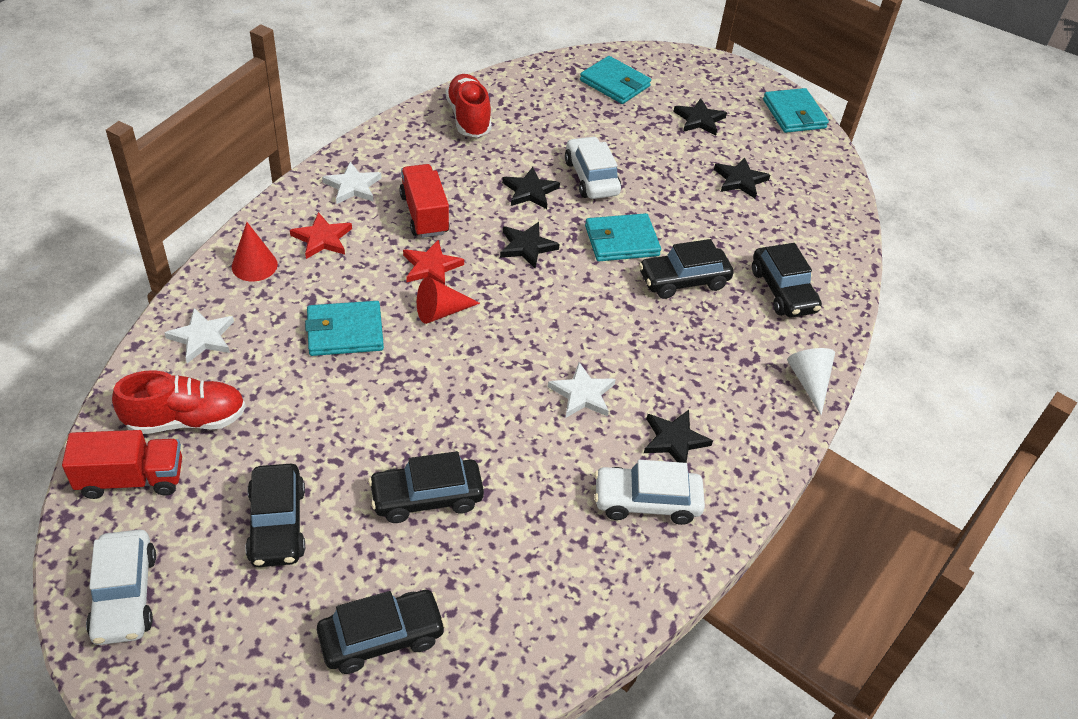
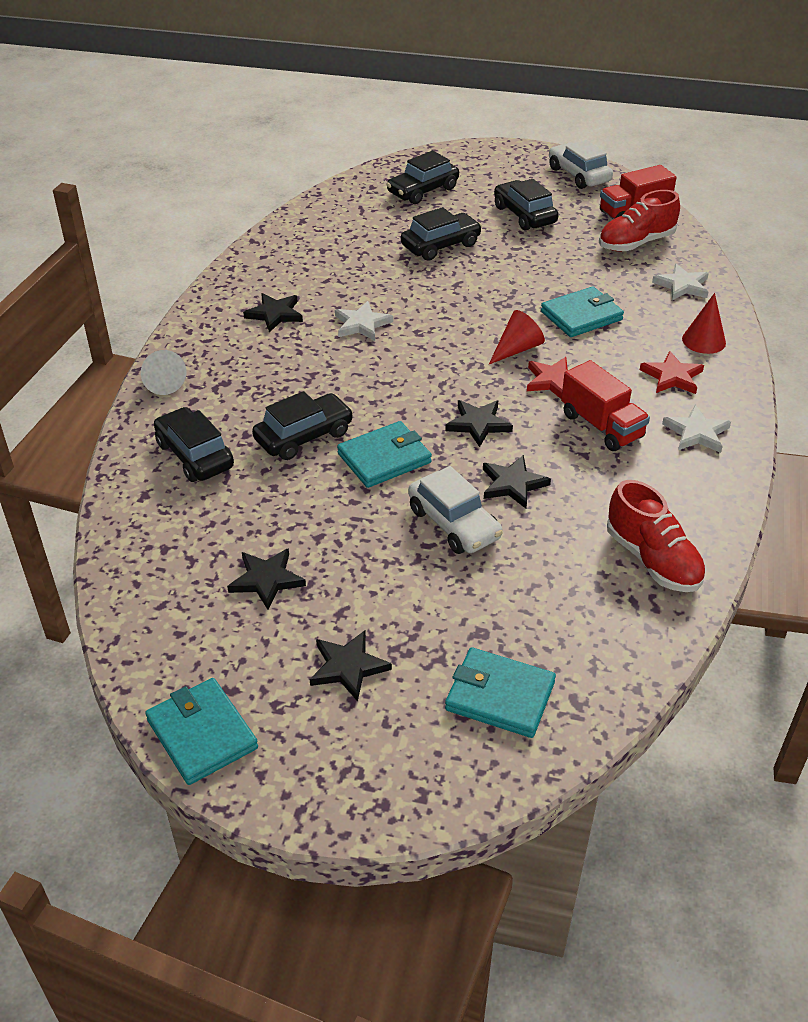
camera: 165 degrees right, 5 degrees down
white car [594,460,705,525] -> none

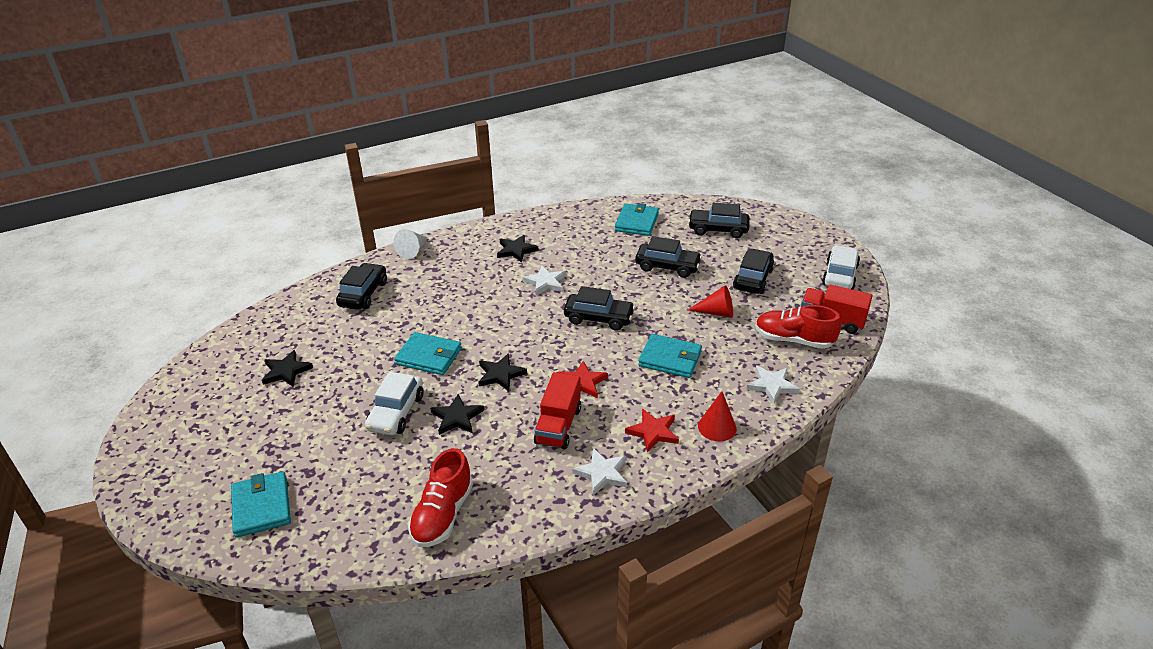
camera: 50 degrees right, 5 degrees down
turquoise wallet [145,678,258,785] -> turquoise wallet moved to [615,203,659,236]
black car [252,391,354,460] -> black car moved to [564,286,635,331]
black star [310,630,392,702] -> none
red cone [489,310,545,364] -> red cone moved to [688,285,733,318]

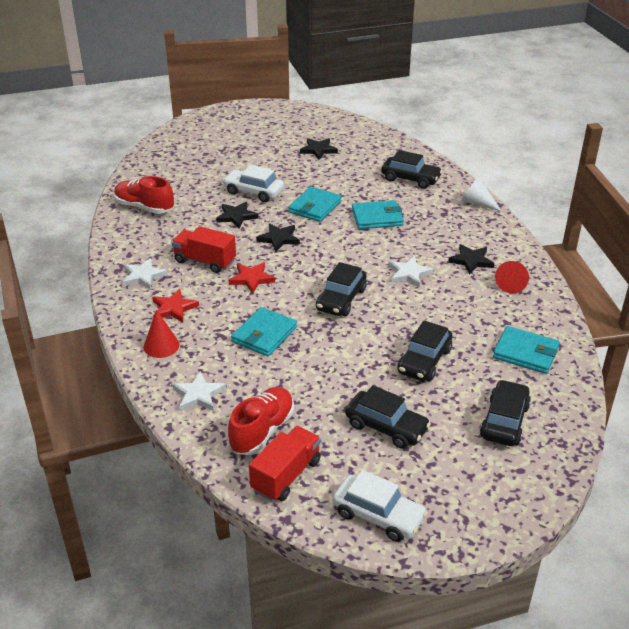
camera: 100 degrees right, 0 degrees up
turquoise wallet [231,471,291,538] -> turquoise wallet moved to [352,200,404,229]
red cone [688,285,733,318] -> red cone moved to [495,261,529,293]

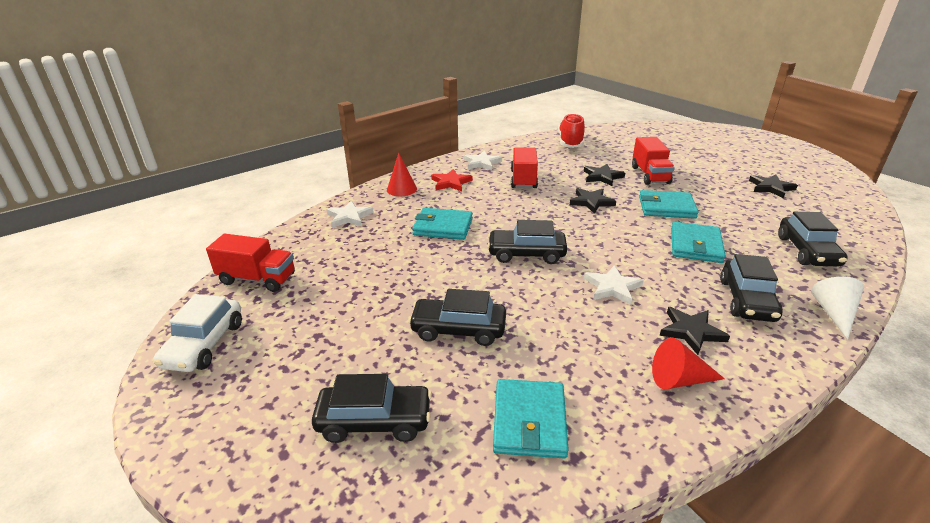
camera: 70 degrees right, 5 degrees down
white car [223,165,284,202] -> red truck [632,137,675,185]
red shoe [228,387,294,455] -> none
red star [229,262,275,293] -> none
black car [345,385,431,449] -> black car moved to [720,254,783,322]
turquoise wallet [352,200,404,229] -> turquoise wallet turned 45 degrees clockwise [671,222,726,263]

